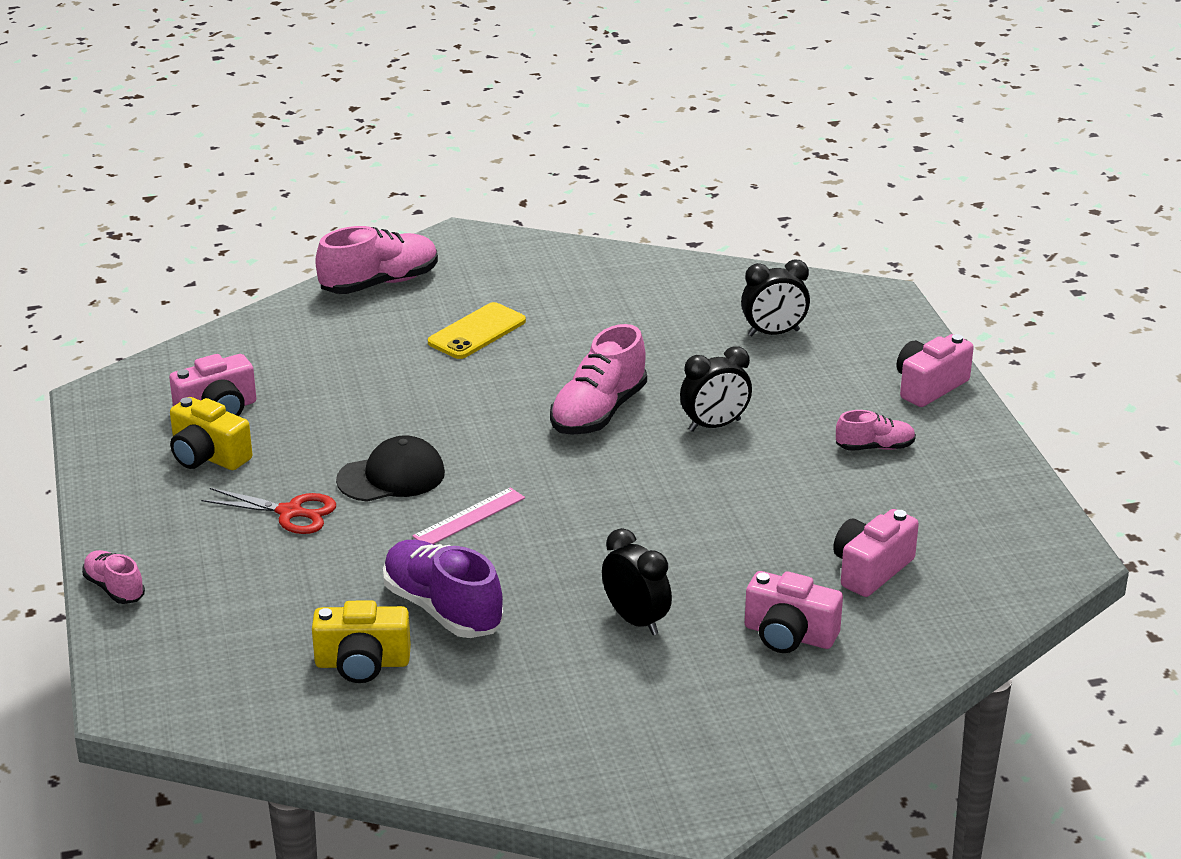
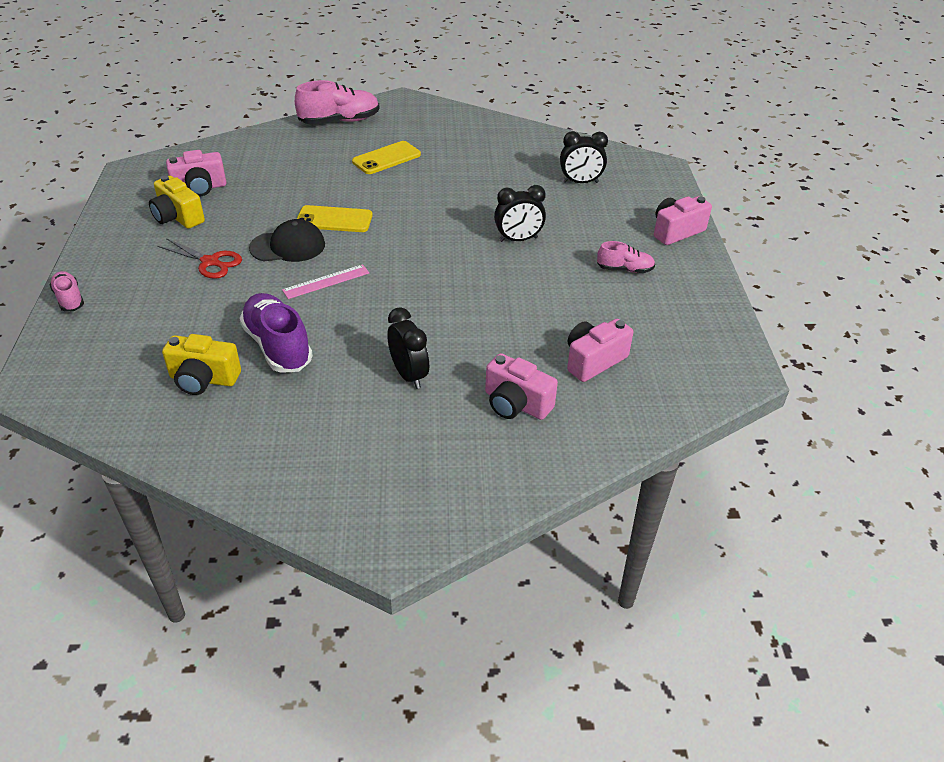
camera: 10 degrees right, 10 degrees up
pink shoe [550,324,647,435] -> none
none -> yellow phone [297,205,373,232]

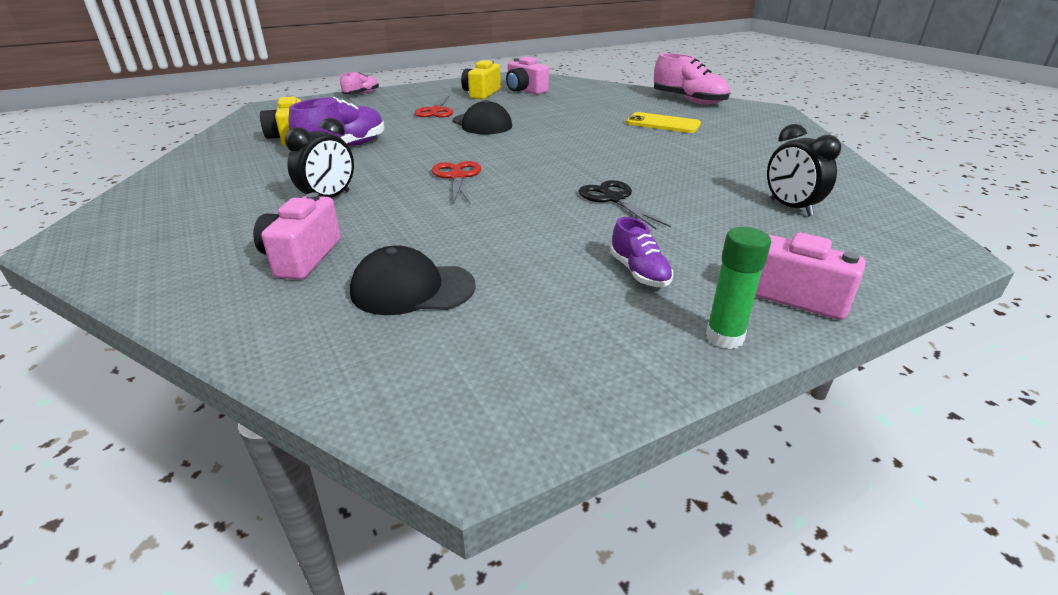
camera: 65 degrees right, 10 degrees down
pink ruler [282,264,369,299] -> none
yellow phone [297,205,373,232] -> none
black clock [494,185,546,242] -> black scissors [579,180,671,229]
pink camera [567,319,633,382] -> black cap [350,245,476,315]
pink shoe [597,241,655,273] -> purple shoe [610,217,673,287]
none -> red scissors [432,161,481,205]
none -> green glue stick [706,227,771,349]

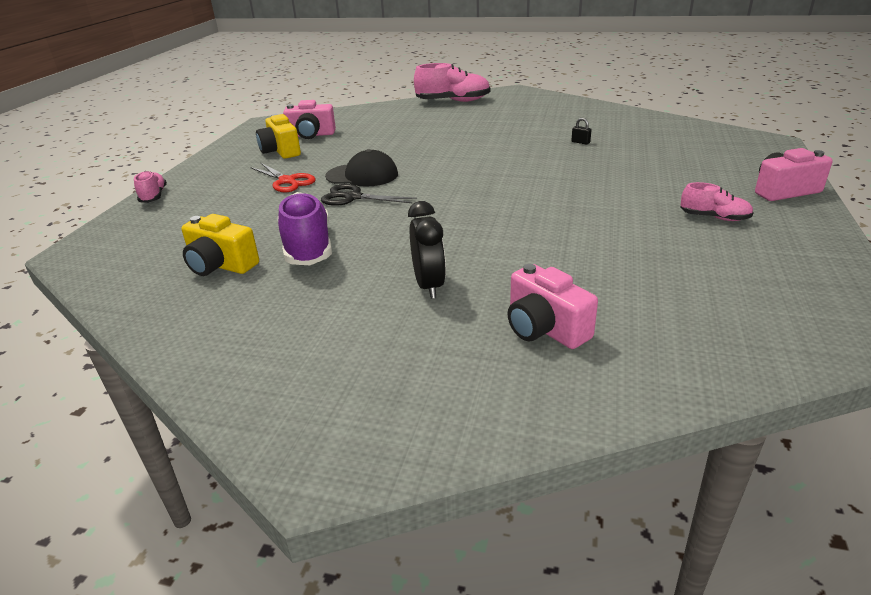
camera: 45 degrees left, 0 degrees up
black cap [350,245,476,315] -> none
red scissors [432,161,481,205] -> none
black scissors [579,180,671,229] -> black scissors moved to [321,184,417,206]
purple shoe [610,217,673,287] -> pink shoe [681,182,754,221]
yellow phone [626,112,701,133] -> none
green glue stick [706,227,771,349] -> none
black clock [767,124,841,216] -> none
none -> black padlock [571,118,591,145]

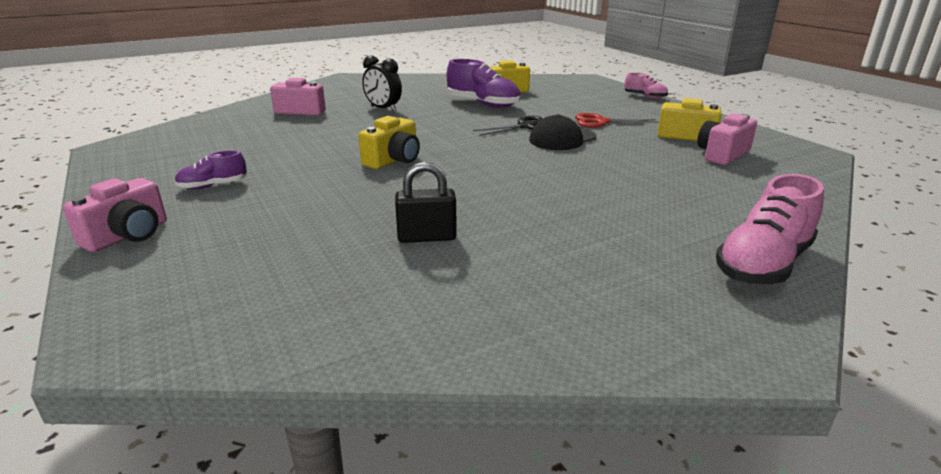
camera: 135 degrees right, 5 degrees down
black padlock [571,118,591,145] -> black padlock [395,162,457,243], size x2.05
pink shoe [681,182,754,221] -> purple shoe [174,150,247,189]
none -> yellow camera [358,116,420,169]

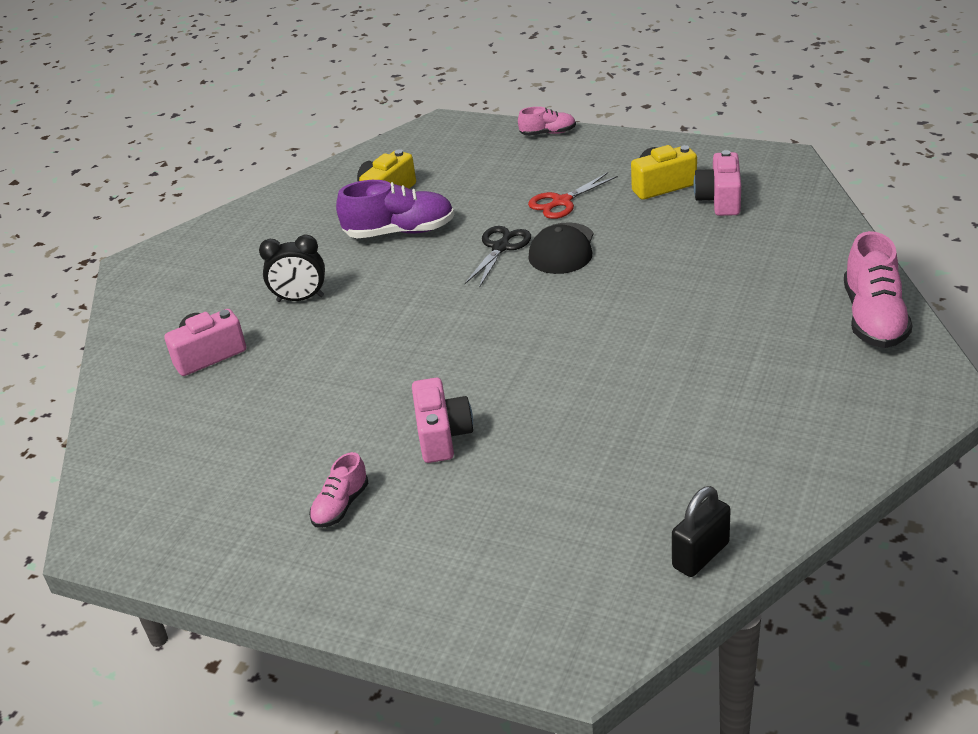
camera: 35 degrees left, 10 degrees up
pink camera [63,178,167,252] -> pink camera moved to [412,378,473,463]
purple shoe [174,150,247,189] -> pink shoe [309,452,368,528]
yellow camera [358,116,420,169] -> none
black padlock [395,162,457,243] -> black padlock moved to [672,486,731,577]

